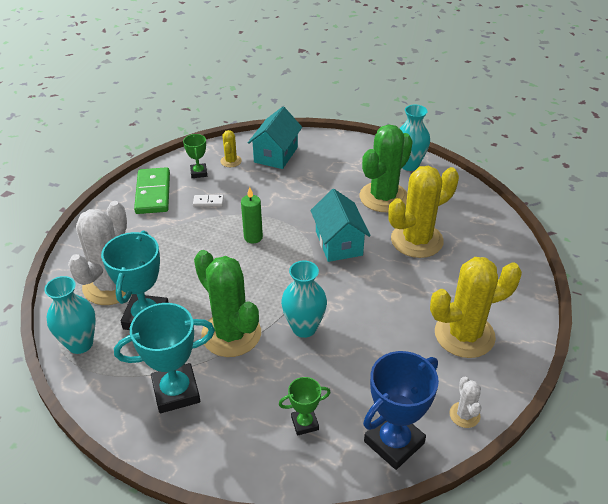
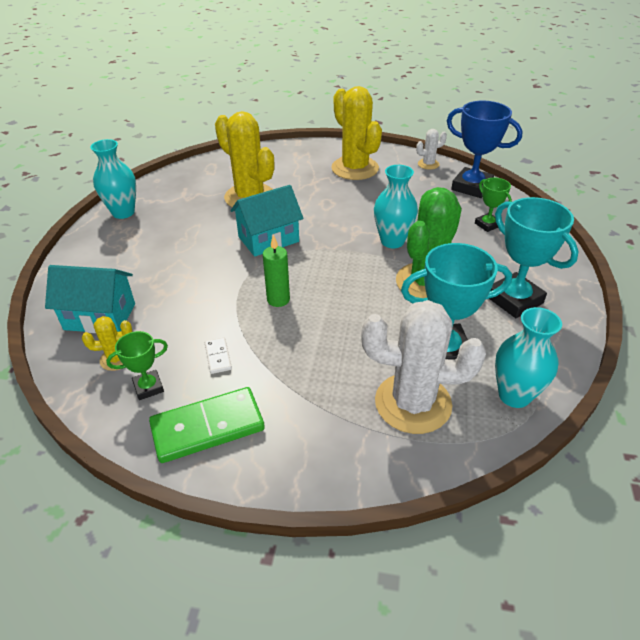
camera: 105 degrees left, 0 degrees up
green cactus [360,125,413,212] -> none

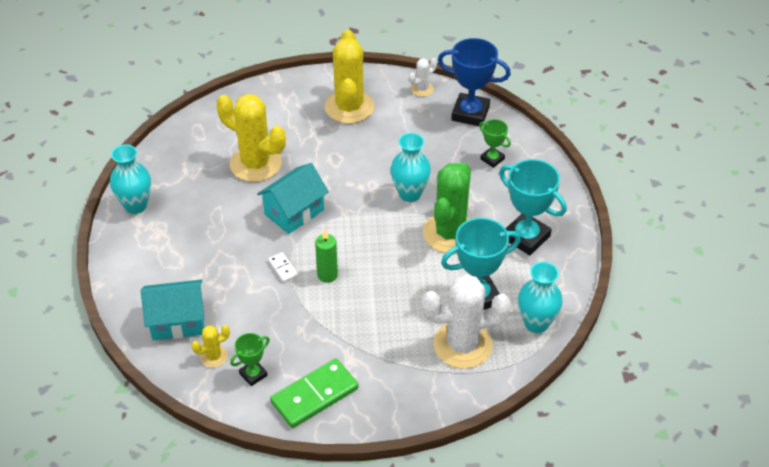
camera: 15 degrees left, 5 degrees up
white domino [205,338,232,374] -> white domino moved to [268,252,298,282]
yellow cactus [331,86,382,180] -> yellow cactus turned 45 degrees clockwise [325,30,374,124]

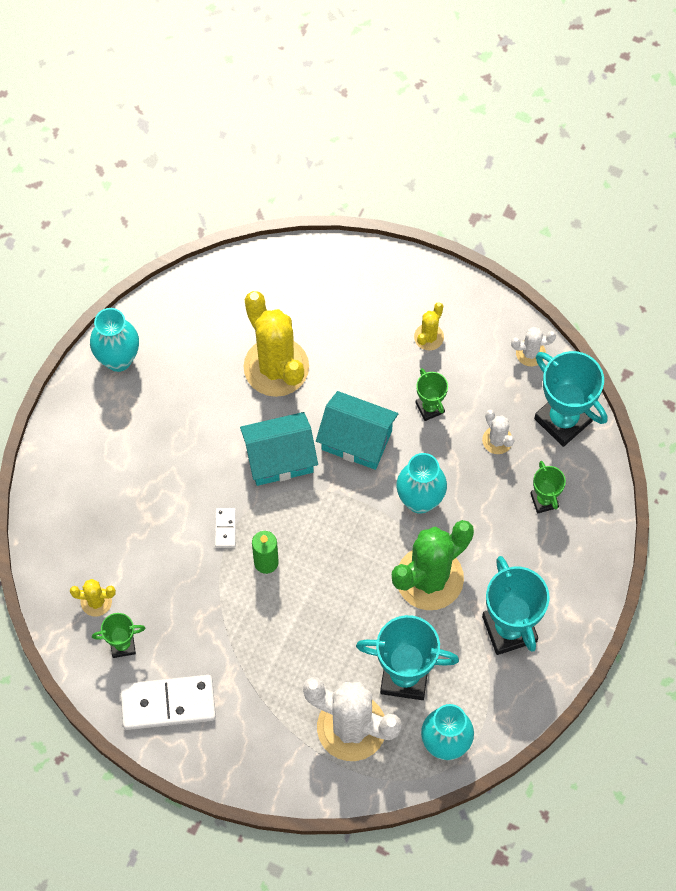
camera: 30 degrees right, 20 degrees up
turquoise house [141,280,204,341] -> turquoise house moved to [316,391,398,470]
green domino [270,358,359,428] -> white domino [120,675,216,730]
yellow cactus [325,30,374,124] -> yellow cactus [414,302,444,351], size x0.46
blue trophy [438,38,511,126] -> turquoise trophy [534,351,608,447]
none -> green trophy [416,368,448,421]
none -> white cactus [482,410,515,454]

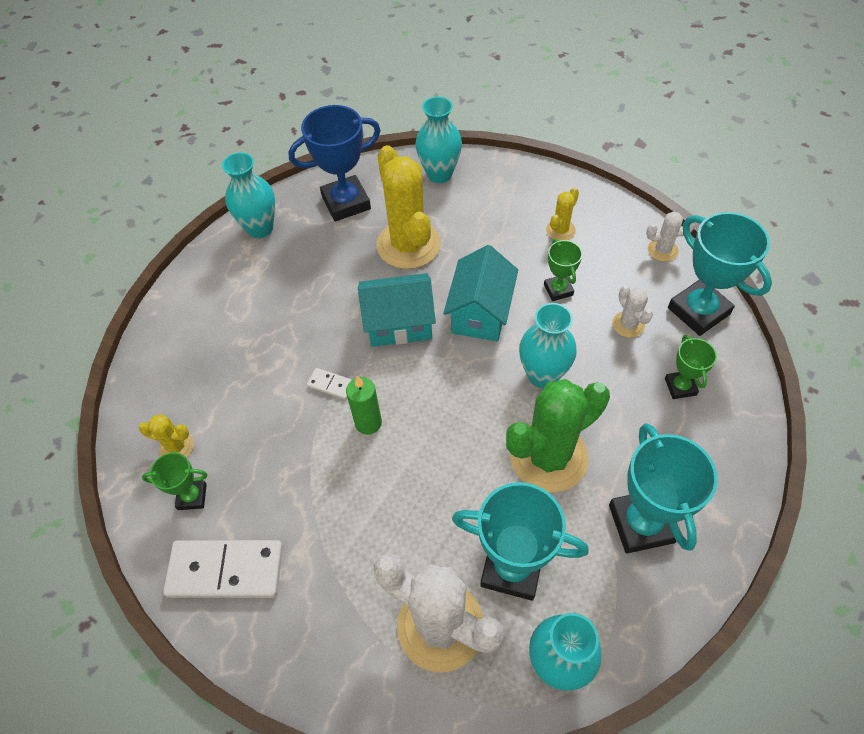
camera: 10 degrees right, 10 degrees down
white domino [215,508,236,547] -> white domino turned 75 degrees counterclockwise [307,368,352,400]
turquoise house [316,391,398,470] -> turquoise house turned 75 degrees clockwise [443,245,518,342]
none -> blue trophy [288,105,381,221]
none -> turquoise vase [415,96,462,183]

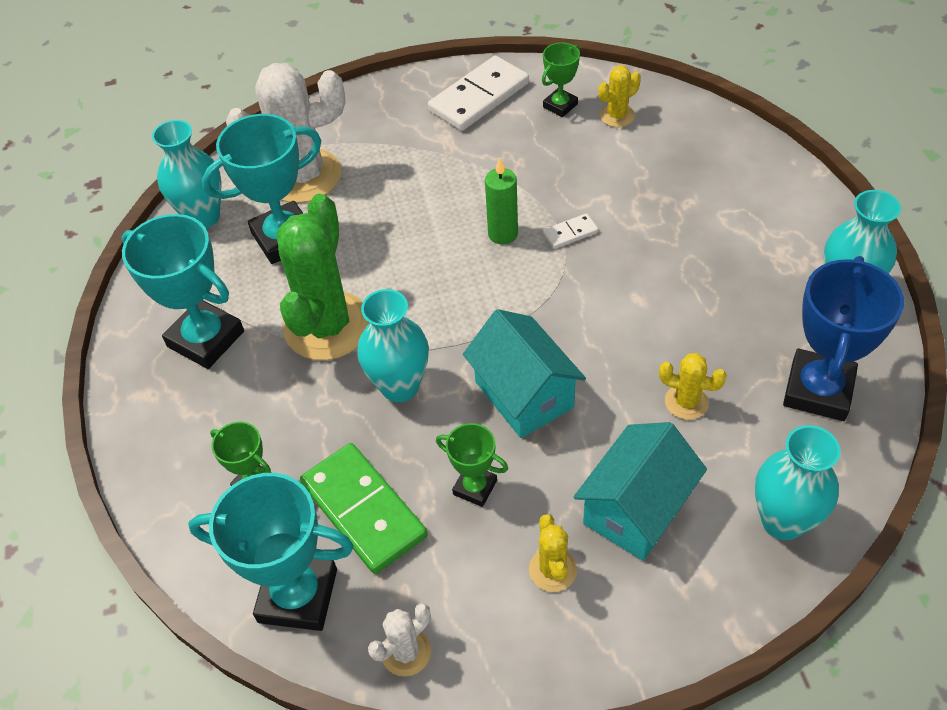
camera: 135 degrees right, 5 degrees down
turquoise house [358,273,436,347] -> turquoise house moved to [574,422,707,561]
yellow cactus [377,145,441,269] -> yellow cactus [659,353,727,420], size x0.46
white cactus [612,285,653,338] -> green domino [300,443,428,574]

